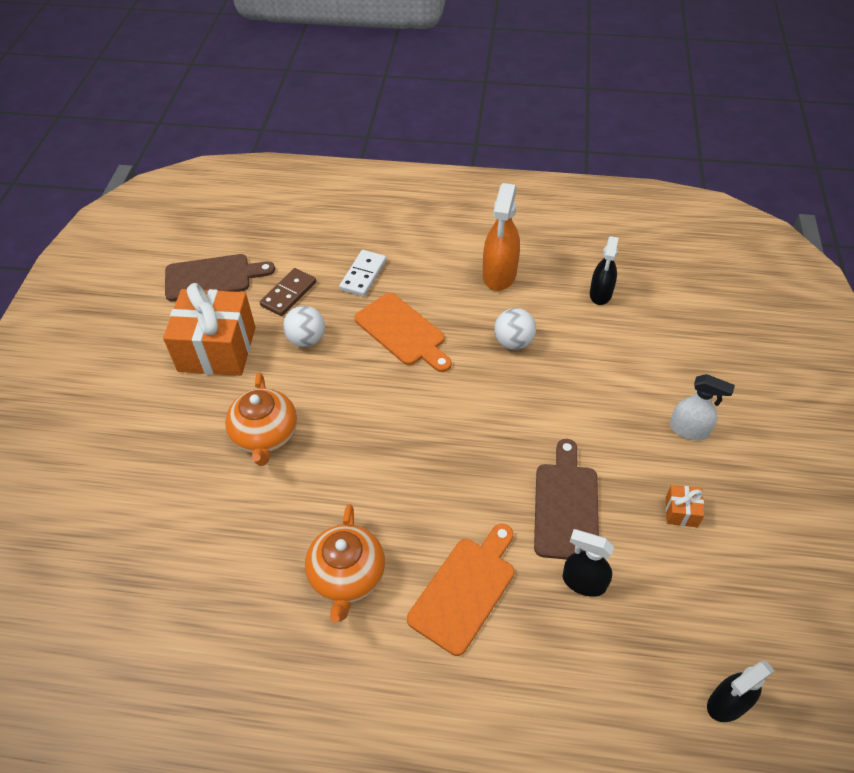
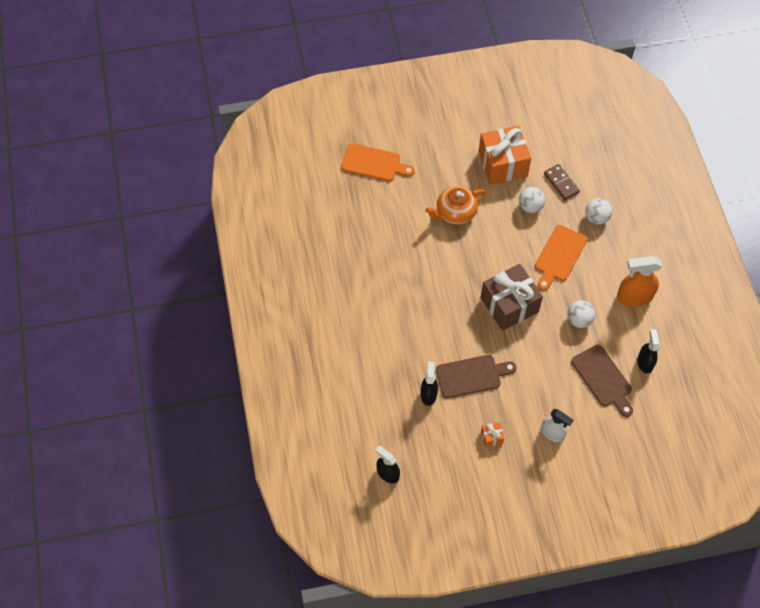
camera: 70 degrees right, 10 degrees up
brown cutting board [165,254,275,301] -> brown cutting board moved to [571,345,633,417]
brown domino [260,268,316,316] -> brown domino turned 45 degrees clockwise [544,164,580,200]
orange teapot [305,504,385,622] -> none
white domino [339,250,387,297] -> white ball [585,198,612,225]
orange cutting board [407,524,515,656] -> orange cutting board moved to [341,143,415,182]
black spray bottle [590,236,619,305] -> black spray bottle turned 90 degrees clockwise [637,329,660,374]
white spray bottle [670,374,735,440] -> white spray bottle turned 60 degrees counterclockwise [541,409,573,442]
none -> brown gift [481,264,543,331]

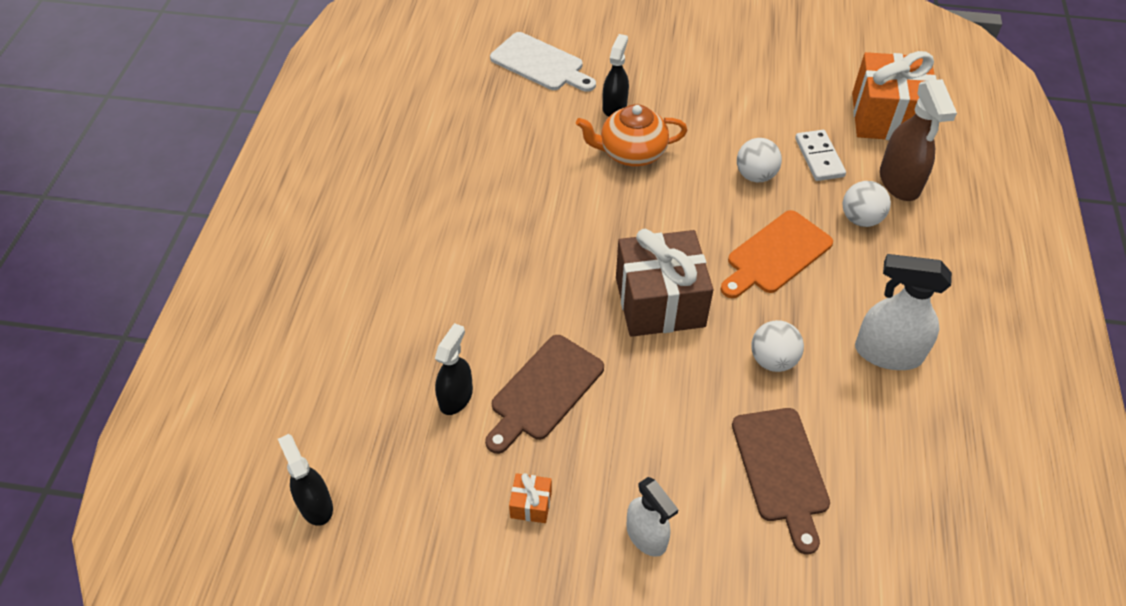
camera: 20 degrees right, 10 degrees down
orange cutting board [341,143,415,182] -> white cutting board [490,32,596,92]
brown cutting board [436,355,516,399] -> brown cutting board turned 120 degrees clockwise [485,335,604,454]
orange gift [479,126,531,184] -> orange gift moved to [852,51,937,140]
brown domino [544,164,580,200] -> white domino [795,130,846,181]
orange spray bottle [617,256,662,307] -> white spray bottle [855,254,952,370]
black spray bottle [637,329,660,374] -> black spray bottle moved to [602,34,629,117]
none -> brown spray bottle [880,79,957,201]

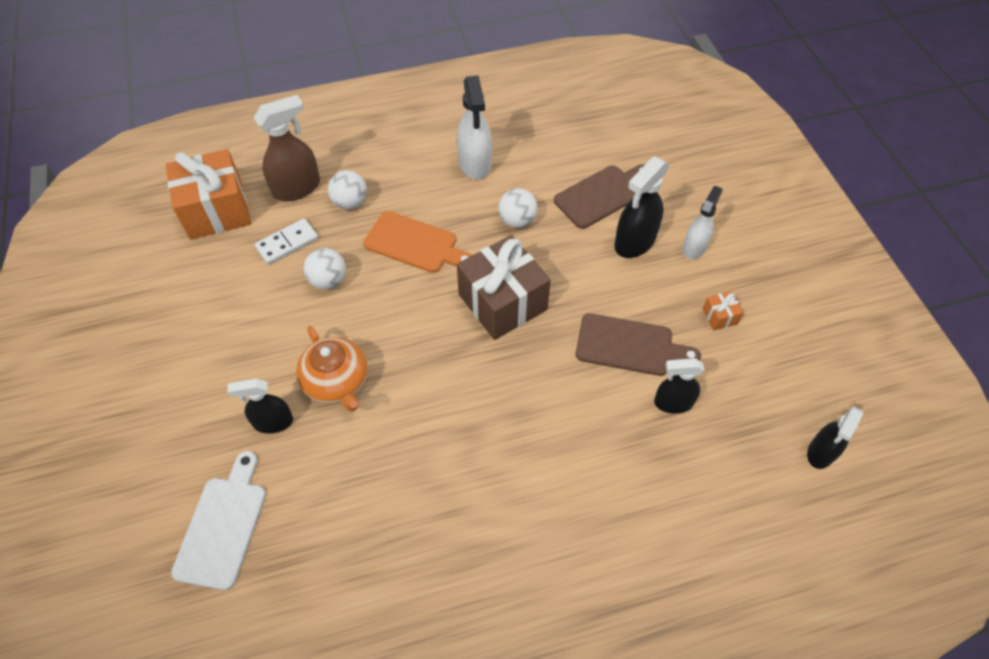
camera: 115 degrees left, 5 degrees up
none -> black spray bottle [614,156,670,258]

